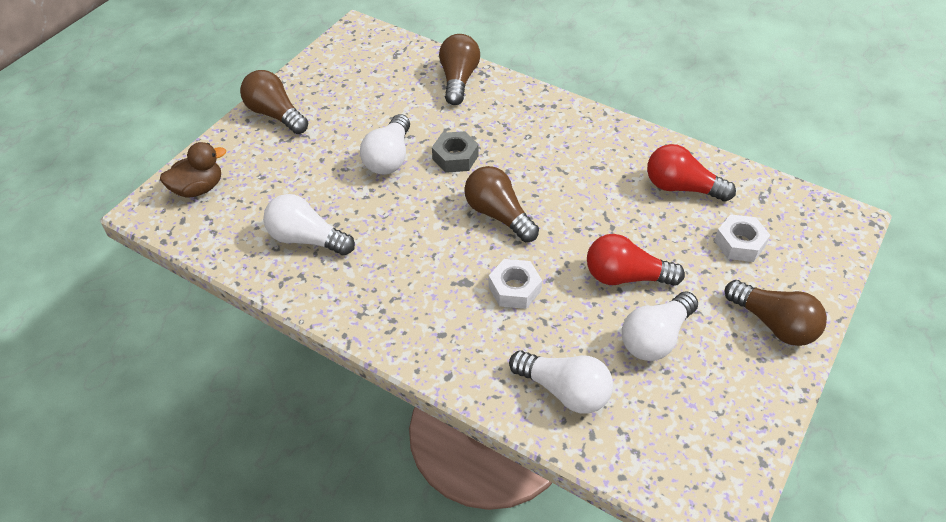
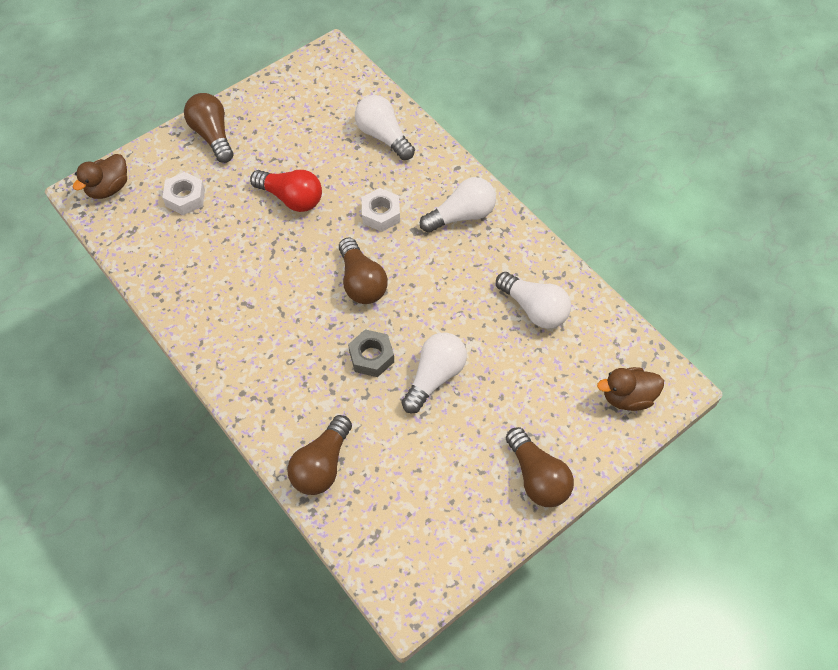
camera: 160 degrees left, 10 degrees up
white light bulb [622,291,698,361] -> white light bulb moved to [420,177,496,233]
red light bulb [647,144,736,202] -> none
none -> brown duck [73,154,127,199]

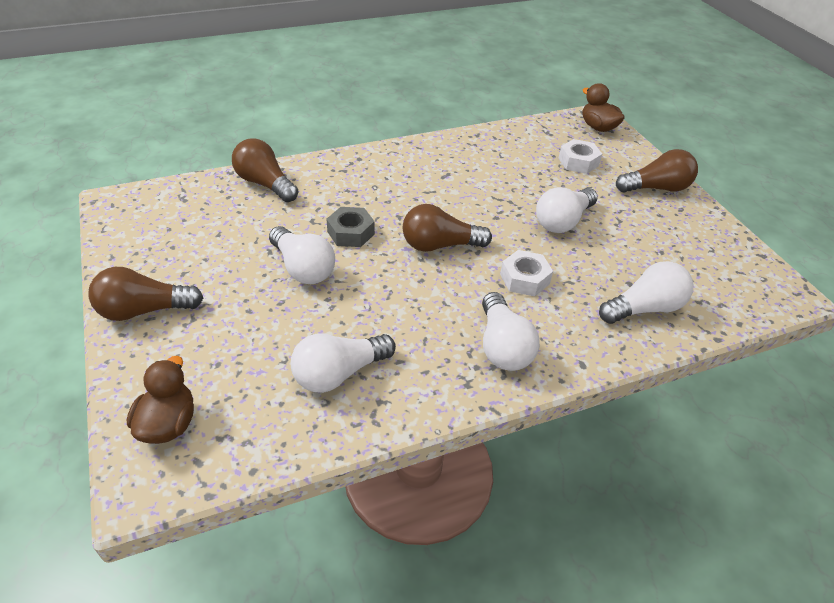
camera: 105 degrees right, 15 degrees down
red light bulb [250,170,322,212] -> white light bulb [536,187,598,233]

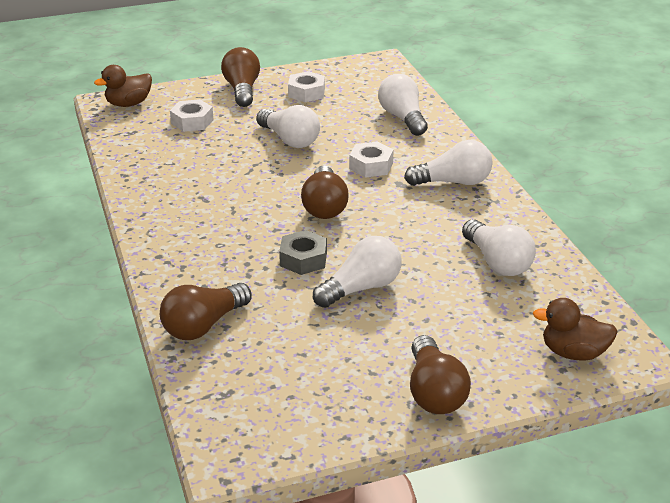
camera: 85 degrees left, 10 degrees down
none -> white nut [288,71,325,102]

